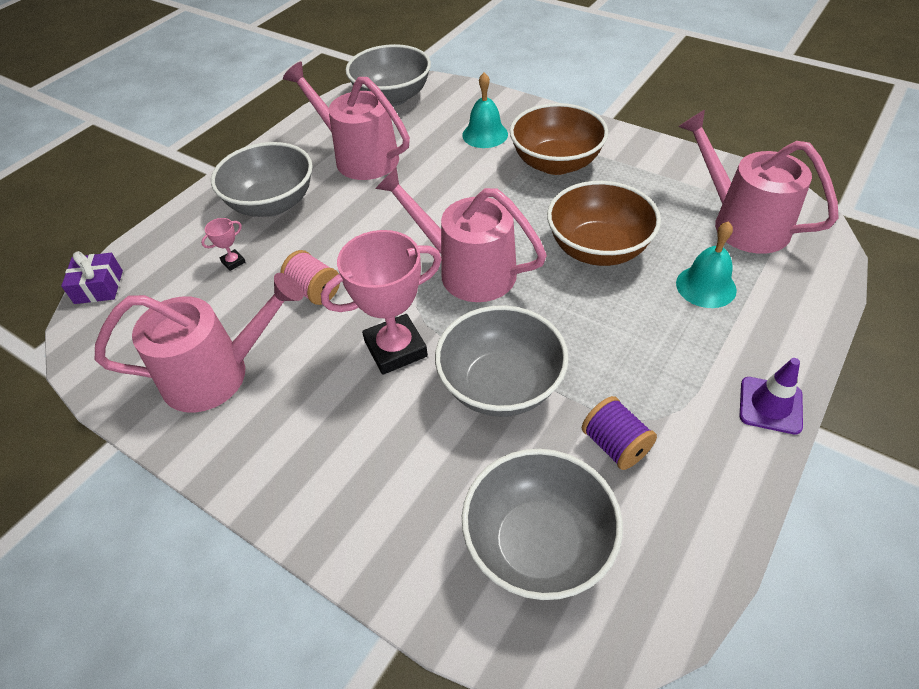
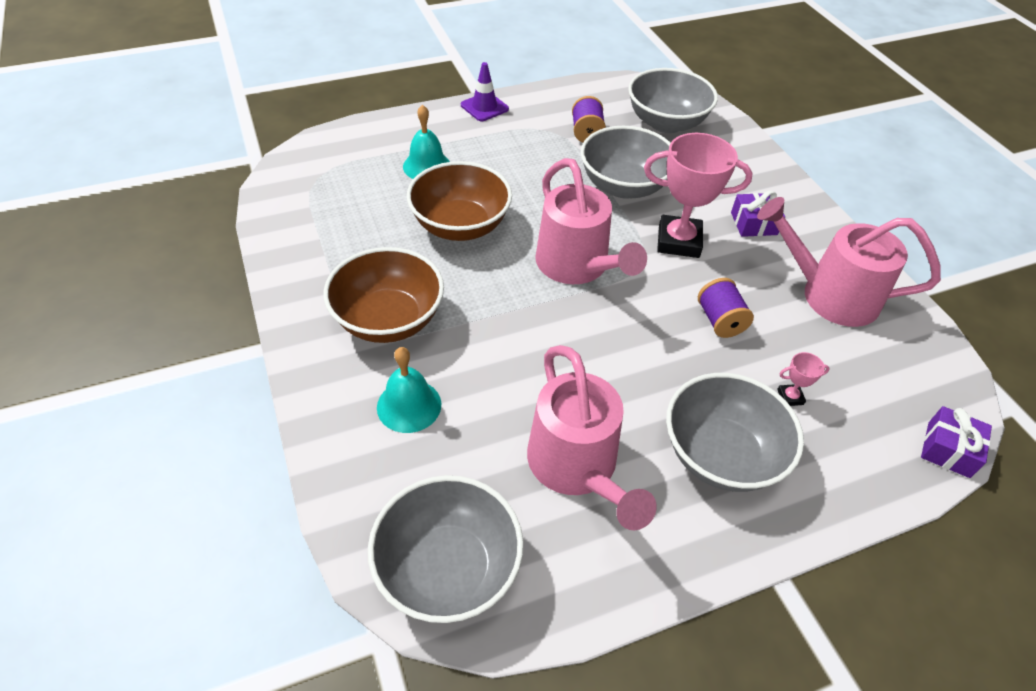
camera: 150 degrees left, 0 degrees up
pink spool [280,250,340,305] -> purple spool [698,278,754,338]
pink watering can [678,110,839,254] -> none
none -> purple gift [731,191,785,237]

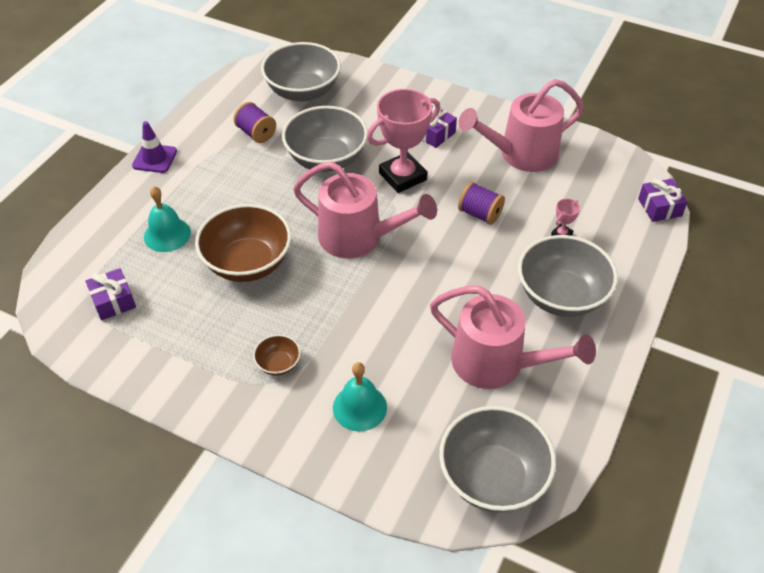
camera: 40 degrees left, 0 degrees up
brown bowl [324,247,444,343] -> brown bowl [253,334,301,376], size x0.46
none -> purple gift [85,268,136,320]

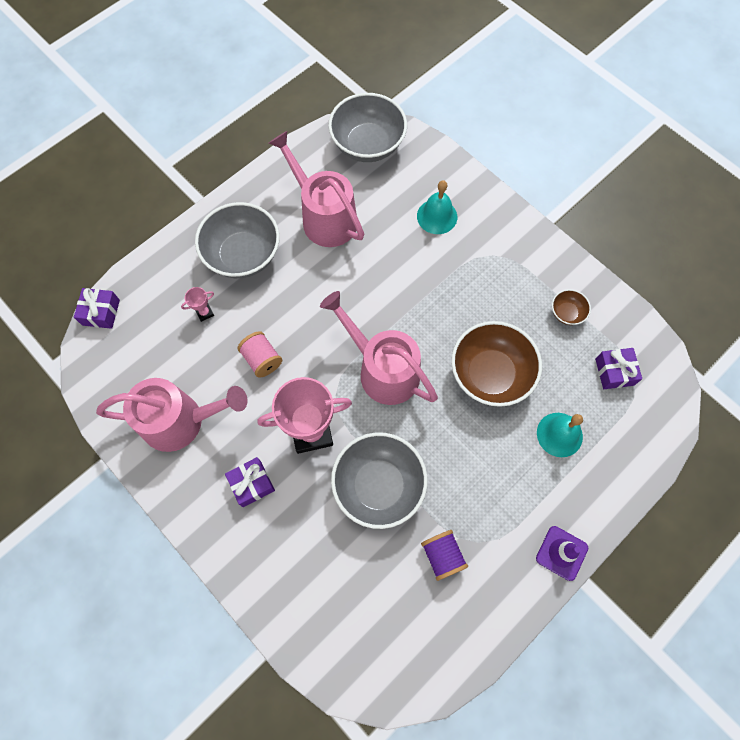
camera: 160 degrees left, 20 degrees up
brown bowl [253,334,301,376] -> brown bowl moved to [552,289,591,325]
grey bowl [261,42,341,102] -> none
purple spool [458,182,505,225] -> pink spool [237,331,282,378]

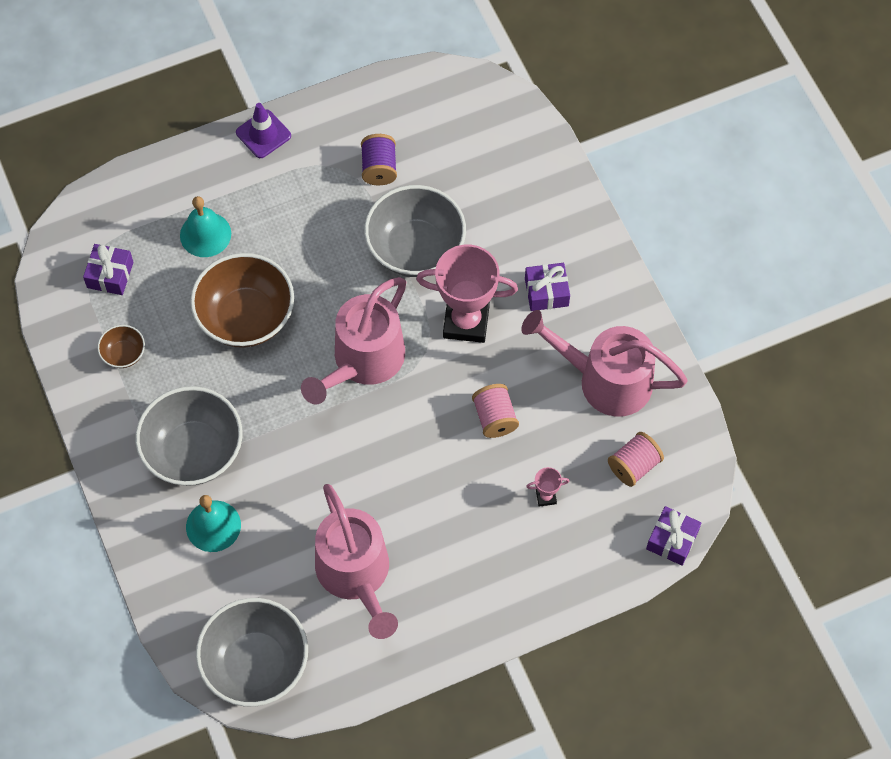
camera: 160 degrees left, 5 degrees down
grey bowl [195,202,280,278] -> grey bowl moved to [135,386,243,486]
pink watering can [320,291,438,405] -> pink watering can turned 60 degrees clockwise [301,277,406,405]
none -> pink spool [608,432,664,487]

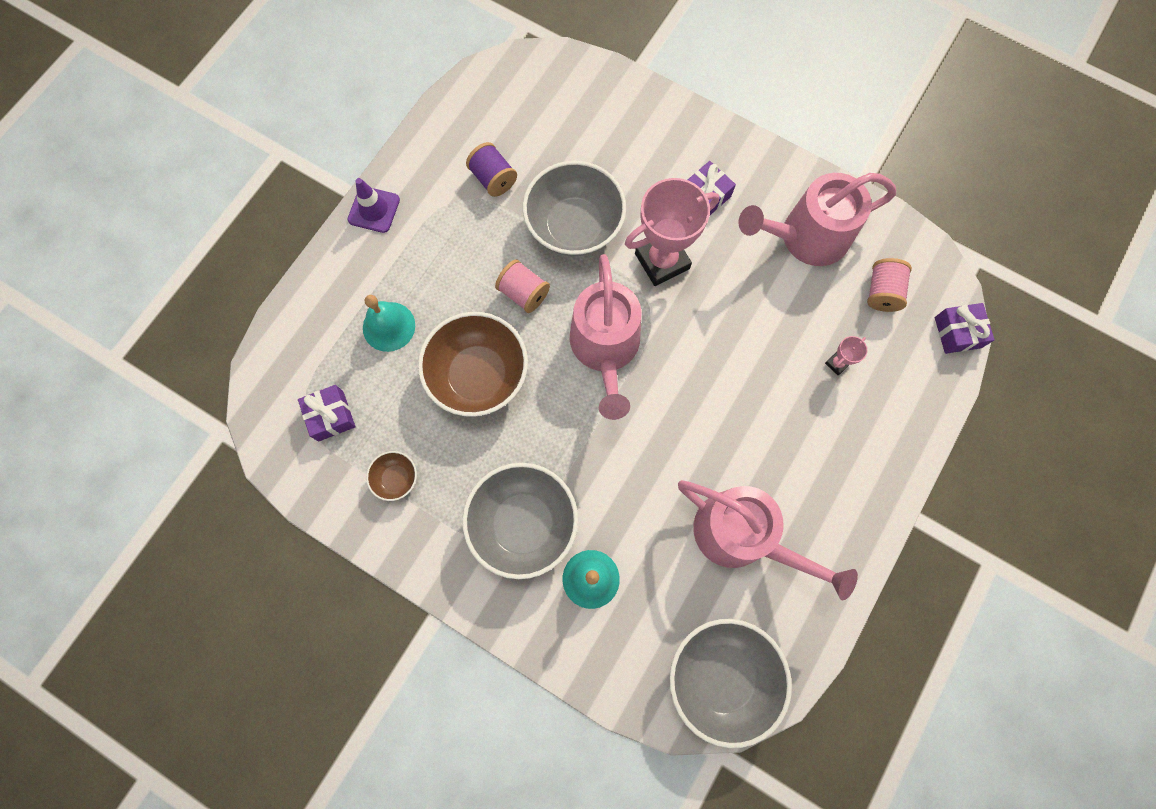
camera: 35 degrees left, 10 degrees up
pink spool [472,384,519,438] -> pink spool moved to [495,260,550,313]

